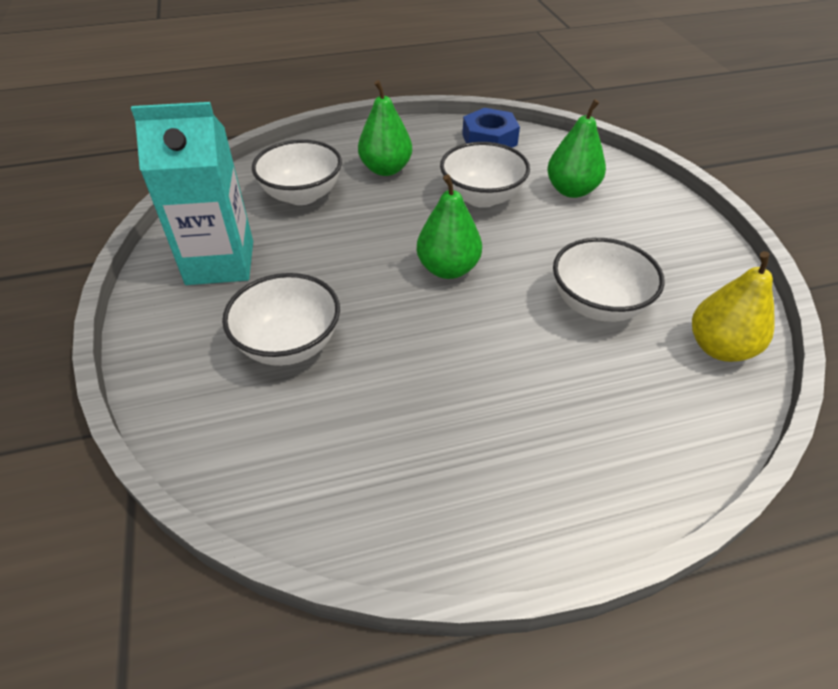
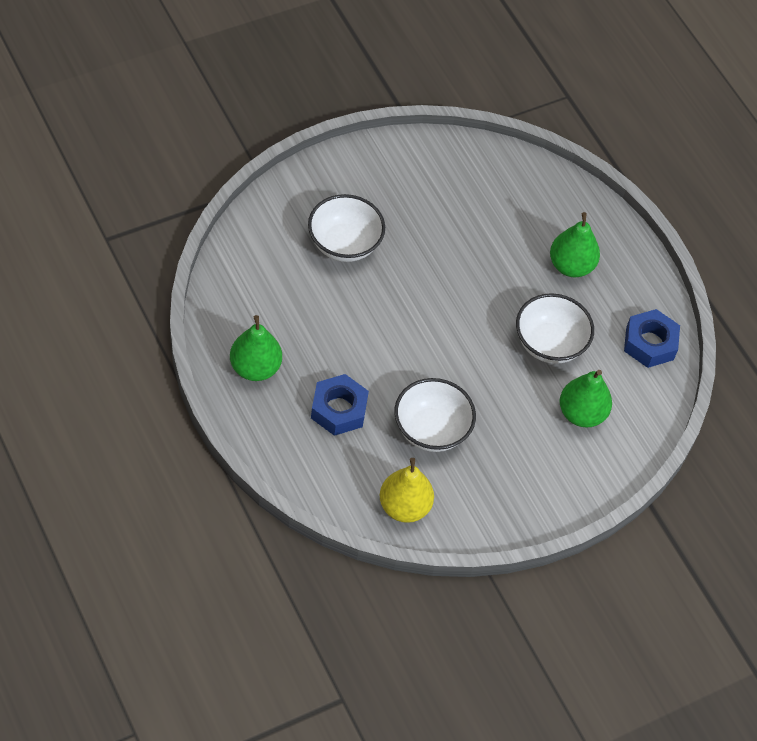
camera: 70 degrees right, 10 degrees up
turquoise carton [131,102,253,285] -> none
white bowl [252,140,342,205] -> none
green pear [417,174,482,279] -> green pear moved to [230,315,282,381]
none -> blue nut [311,374,369,436]

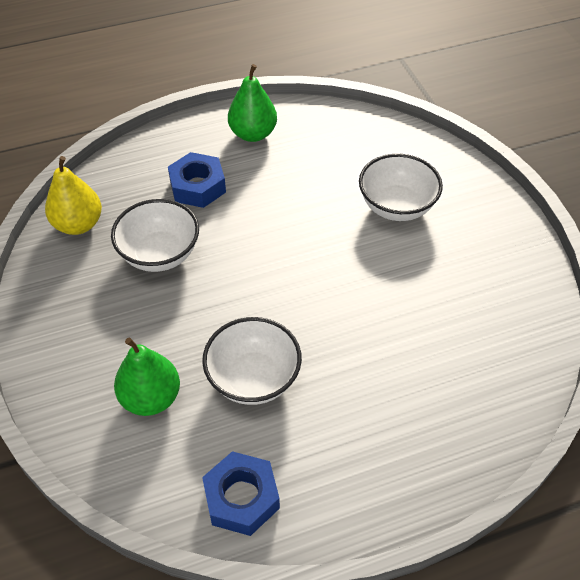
camera: 105 degrees right, 5 degrees down
green pear [550,212,600,278] -> none

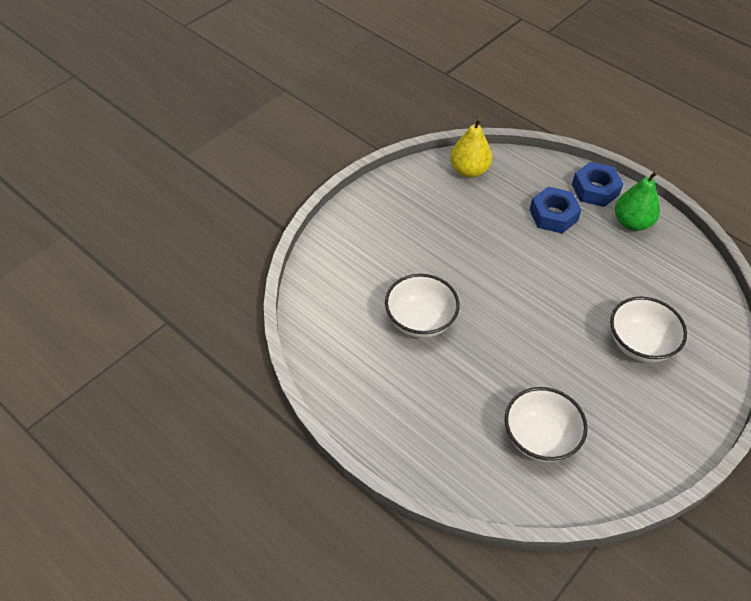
camera: 60 degrees right, 0 degrees up
white bowl [111,199,199,272] -> white bowl moved to [505,387,588,462]
green pear [114,338,180,416] -> none
blue nut [202,451,280,536] -> blue nut moved to [572,162,623,207]

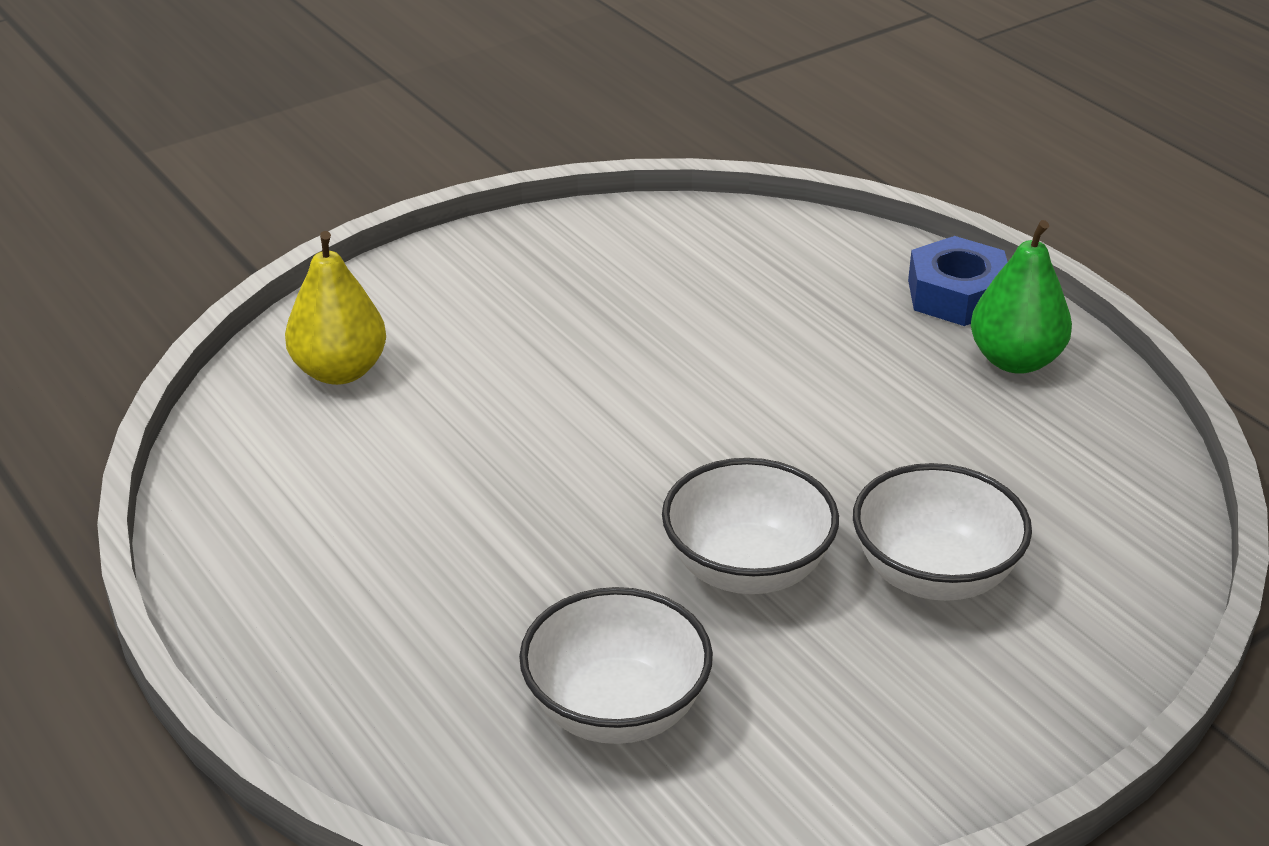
camera: 15 degrees right, 15 degrees down
white bowl [385,274,460,338] -> white bowl moved to [662,458,839,594]
yellow pear [450,118,492,178] -> yellow pear moved to [285,231,386,385]
blue nut [529,187,582,233] -> none

